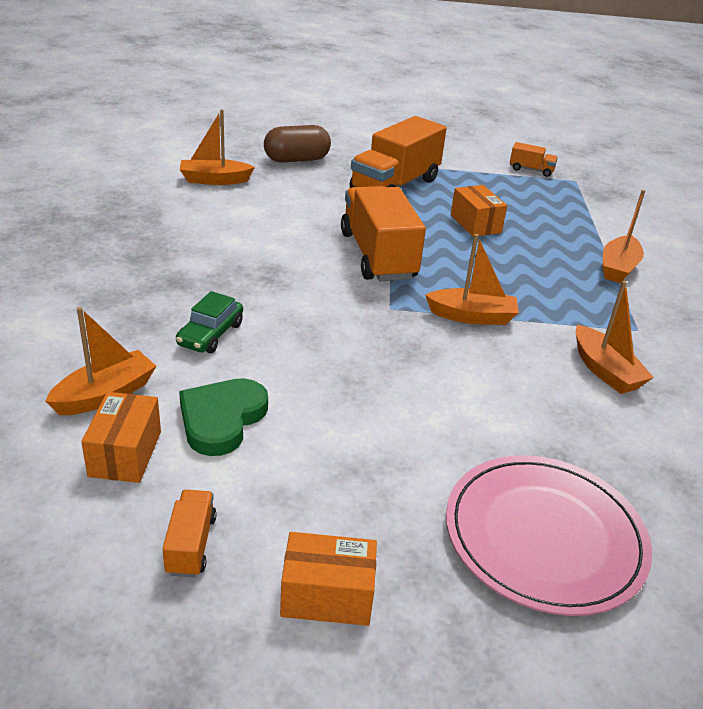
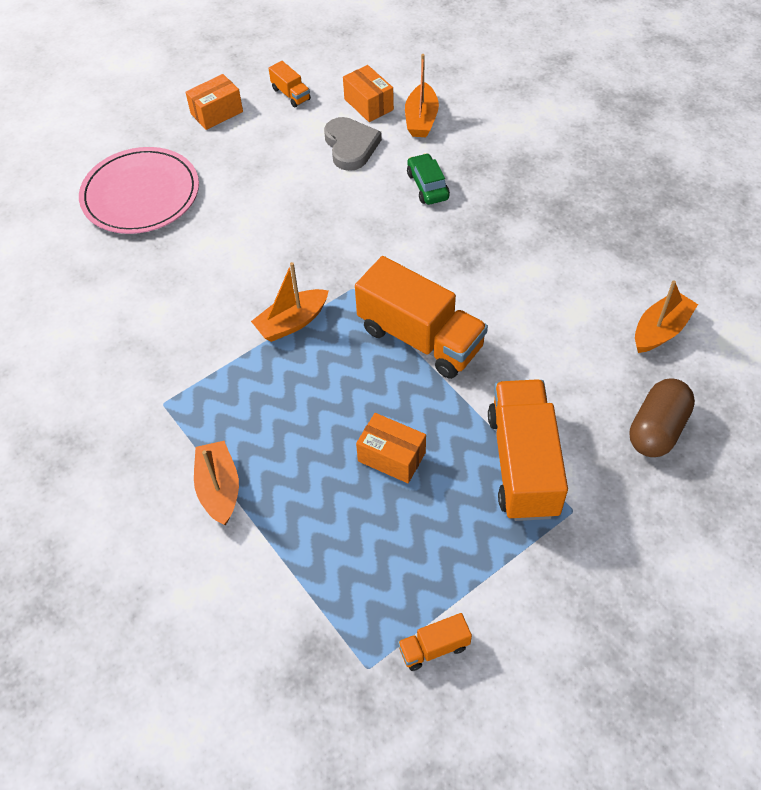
camera: 145 degrees right, 20 degrees up
green heart [179,378,268,456] -> grey heart [324,117,382,171]
orange boat [575,280,654,394] -> none

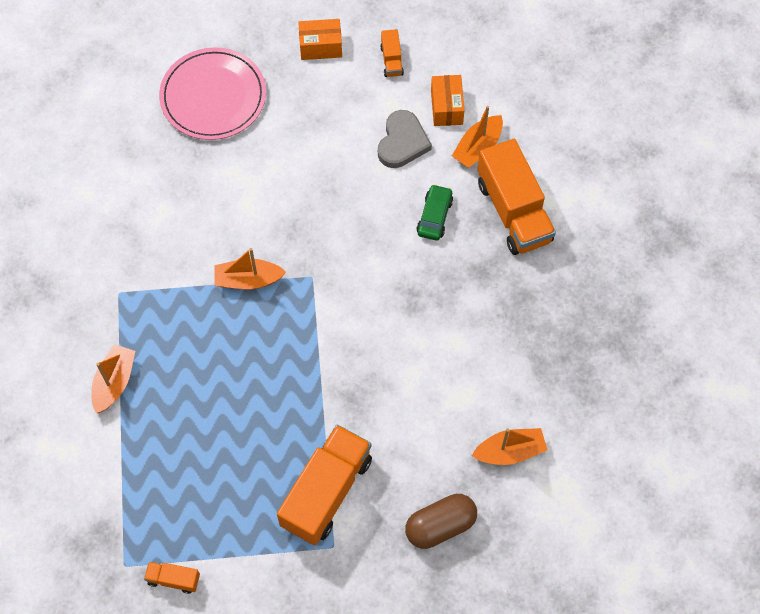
camera: 30 degrees right, 10 degrees up
orange truck [355,256,488,379] -> orange truck moved to [477,139,556,255]
orange box [356,413,426,483] -> none

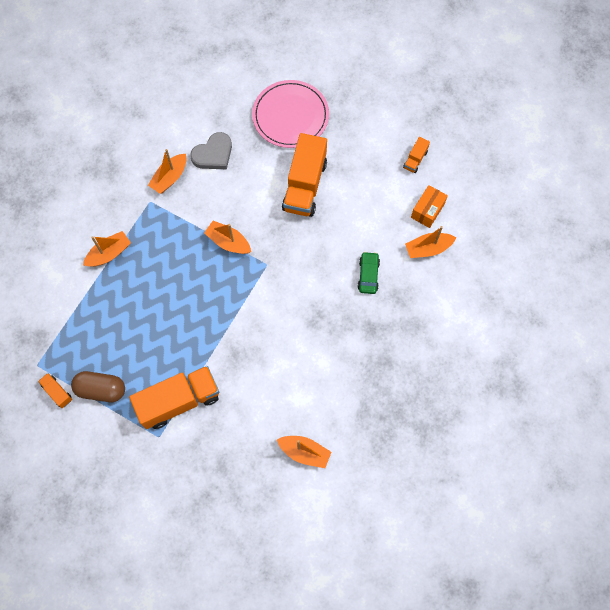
camera: 35 degrees right, 5 degrees up
orange box [298,19,342,60] -> none
grey heart [378,110,432,168] -> grey heart moved to [190,132,232,170]
brown capsule [405,494,477,549] -> brown capsule moved to [71,371,125,402]
green car [416,184,453,241] -> green car turned 45 degrees counterclockwise [358,252,380,294]
orange truck [477,139,556,255] -> orange truck moved to [282,133,327,217]
none -> orange boat [148,149,187,194]

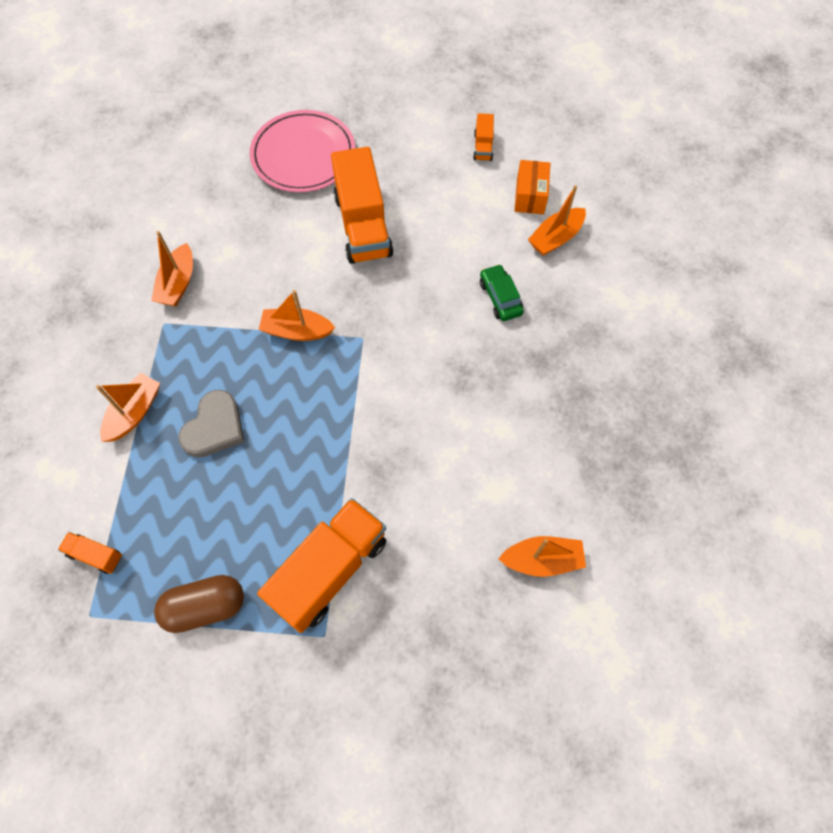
camera: 25 degrees left, 5 degrees down
orange truck [38,373,72,408] -> orange truck moved to [58,532,122,574]
grey heart [190,132,232,170] -> grey heart moved to [179,390,244,458]

